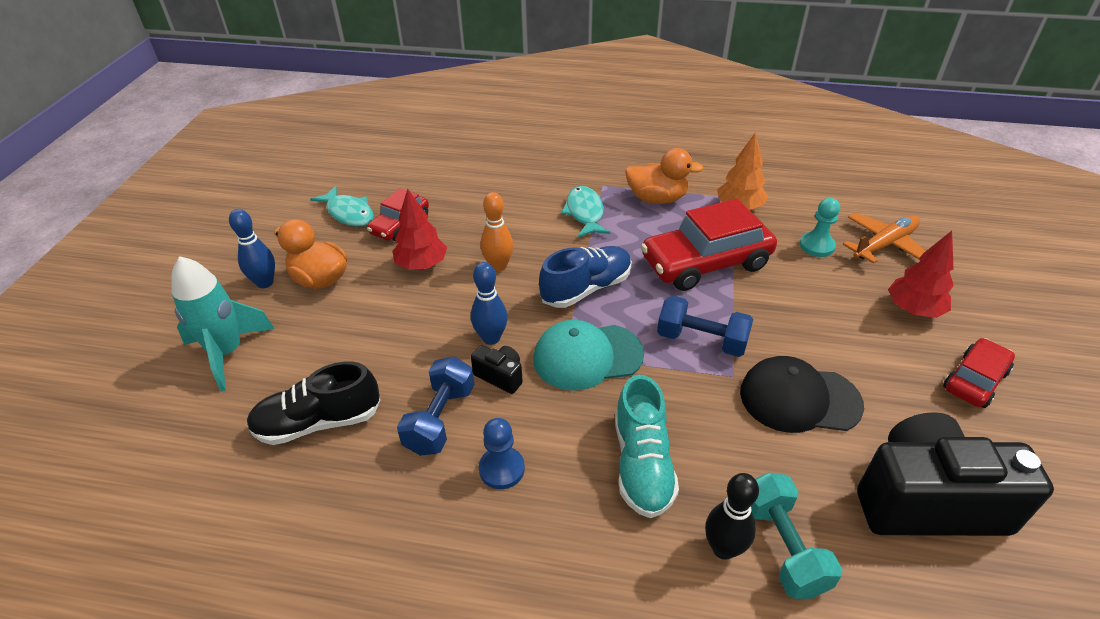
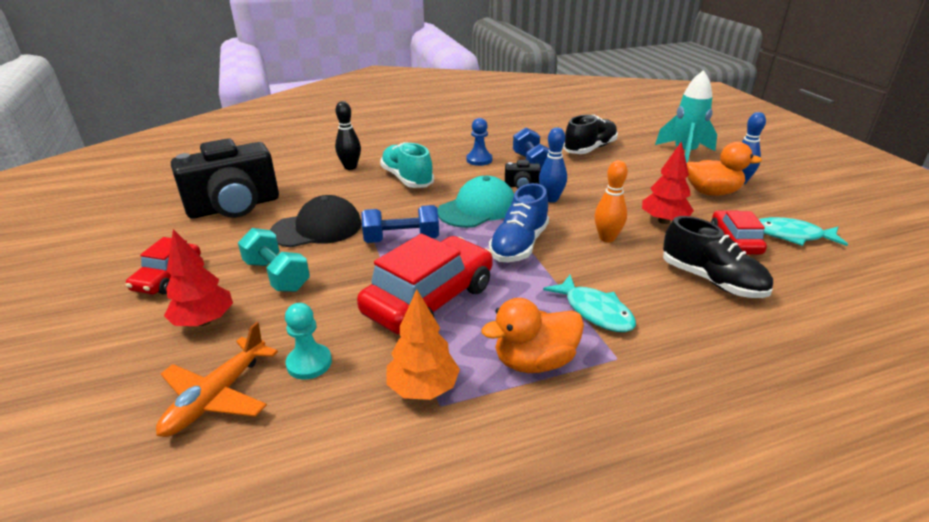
camera: 150 degrees right, 10 degrees down
turquoise dumbbell [751,472,843,599] -> turquoise dumbbell moved to [238,228,310,292]
none -> black shoe [663,216,773,298]

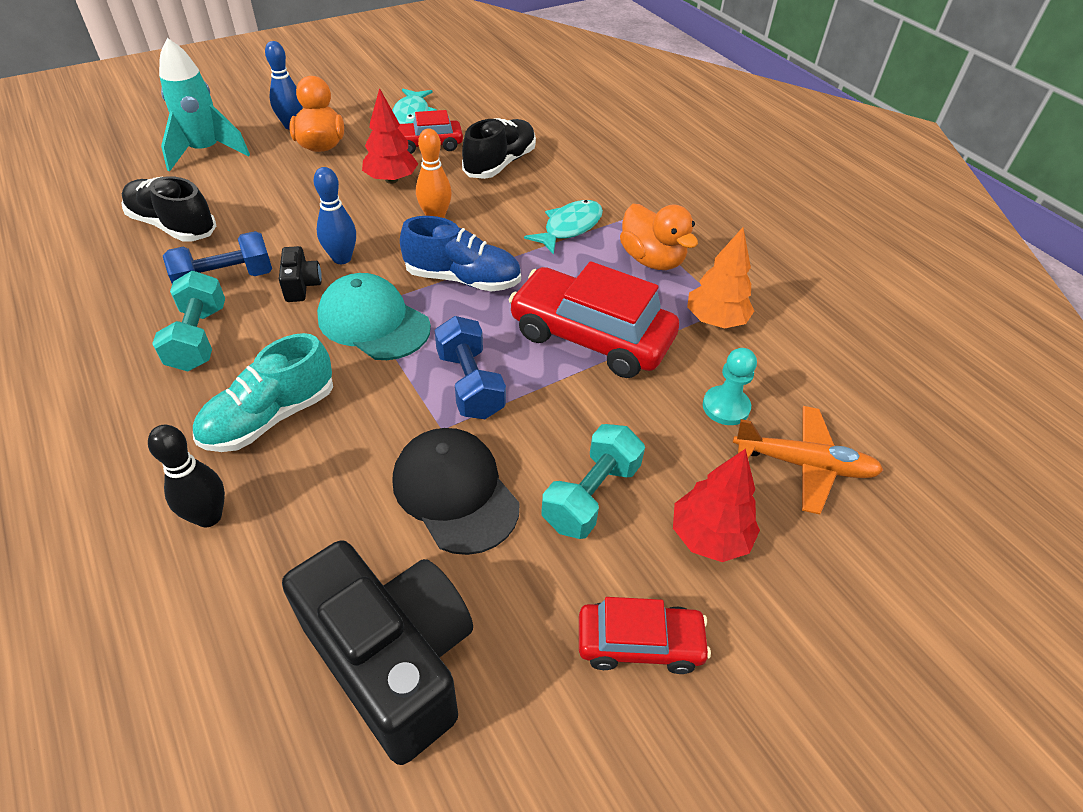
camera: 105 degrees left, 15 degrees up
blue pawn [466,118,492,166] -> turquoise dumbbell [152,271,225,371]

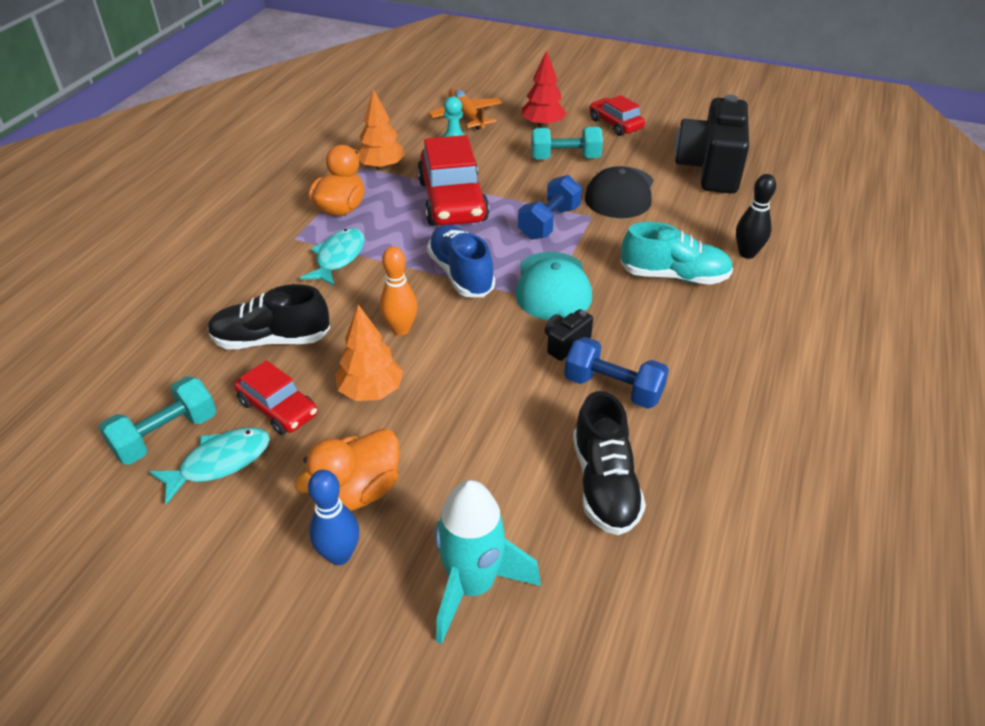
camera: 125 degrees left, 5 degrees down
turquoise dumbbell [152,271,225,371] -> turquoise dumbbell moved to [99,376,216,465]
blue bowling pin [314,167,356,264] -> none
red tree [362,88,418,184] -> orange tree [335,304,403,401]
turquoise fish [524,200,603,255] -> turquoise fish turned 105 degrees clockwise [300,228,365,286]

